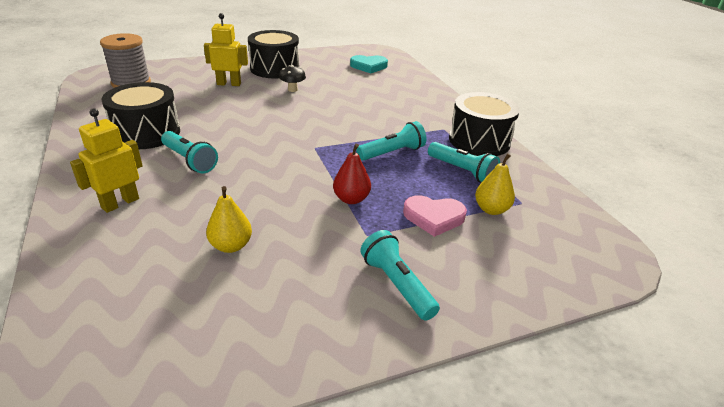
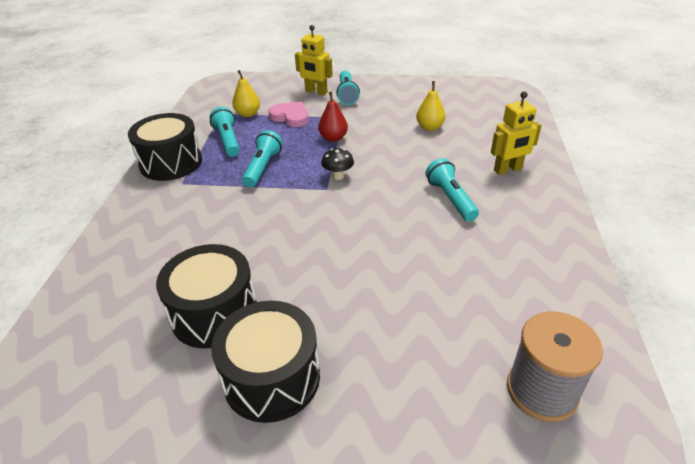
camera: 150 degrees left, 5 degrees up
black drum [102,82,180,149] -> black drum moved to [156,244,257,349]
yellow robot [204,13,248,86] -> yellow robot moved to [295,25,333,95]
black mushroom [279,65,306,92] -> black mushroom moved to [321,149,354,180]
turquoise heart [350,55,388,73] -> none
turquoise flashlight [356,121,426,161] -> turquoise flashlight turned 105 degrees clockwise [242,130,282,187]

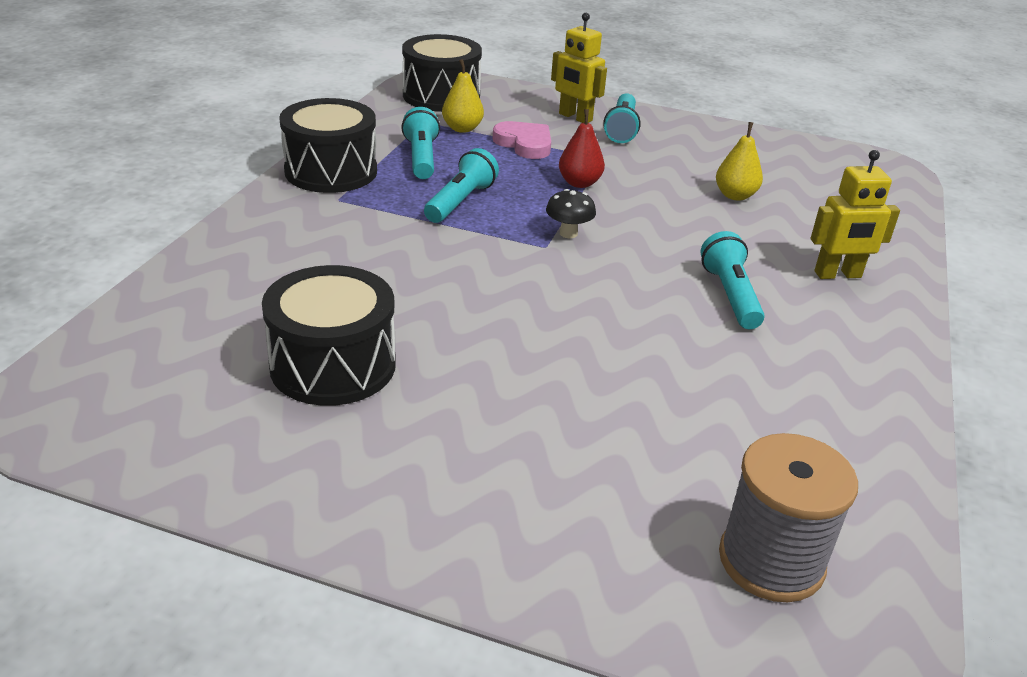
camera: 10 degrees right, 5 degrees down
black drum [211,301,320,423] -> black drum moved to [402,34,482,112]

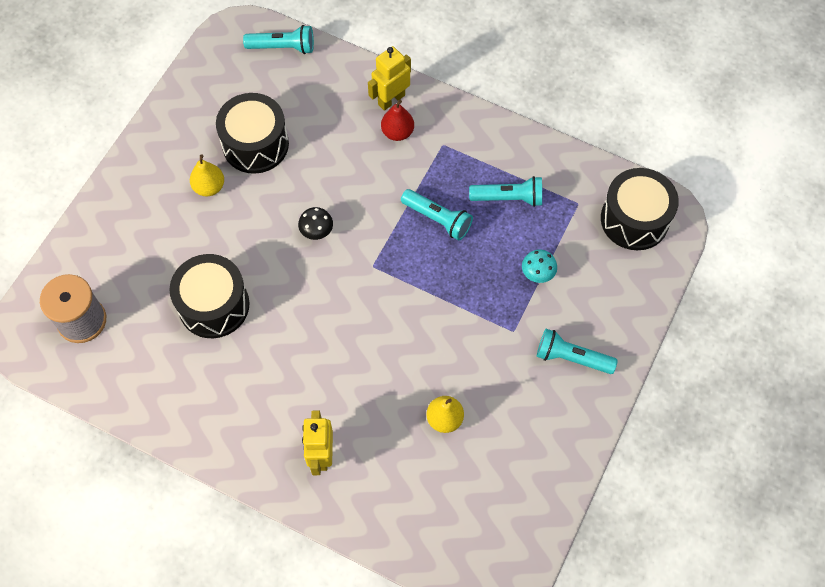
camera: 100 degrees right, 30 degrees up
black drum [279,98,377,193] -> black drum moved to [169,254,250,338]
yellow pear [442,59,484,133] -> yellow pear moved to [190,154,224,196]
pink heart [493,121,551,159] -> turquoise mushroom [522,249,557,283]
black mushroom [546,189,596,239] -> black mushroom moved to [298,207,333,240]
yellow robot [551,13,607,123] -> yellow robot moved to [368,46,411,111]
red pear [559,109,605,188] -> red pear moved to [381,100,414,141]
turquoise flashlight [700,231,765,329] -> turquoise flashlight moved to [243,25,314,54]

